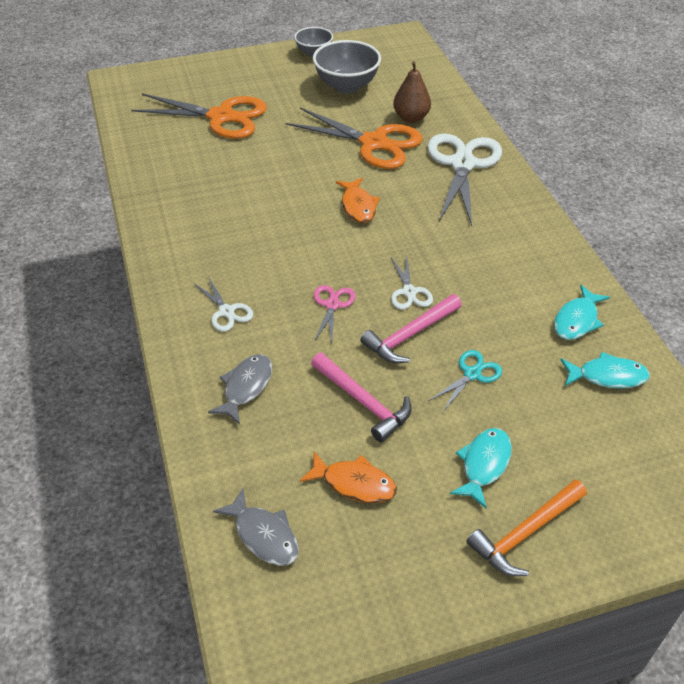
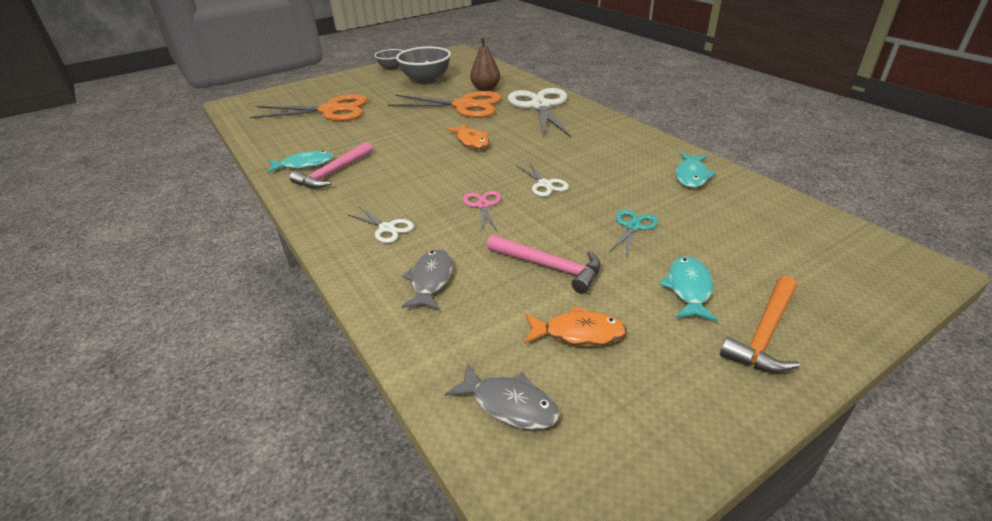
camera: 15 degrees left, 10 degrees down
pink hammer [360,294,462,363] -> pink hammer moved to [290,142,372,189]
turquoise fish [560,352,650,388] -> turquoise fish moved to [267,151,334,173]

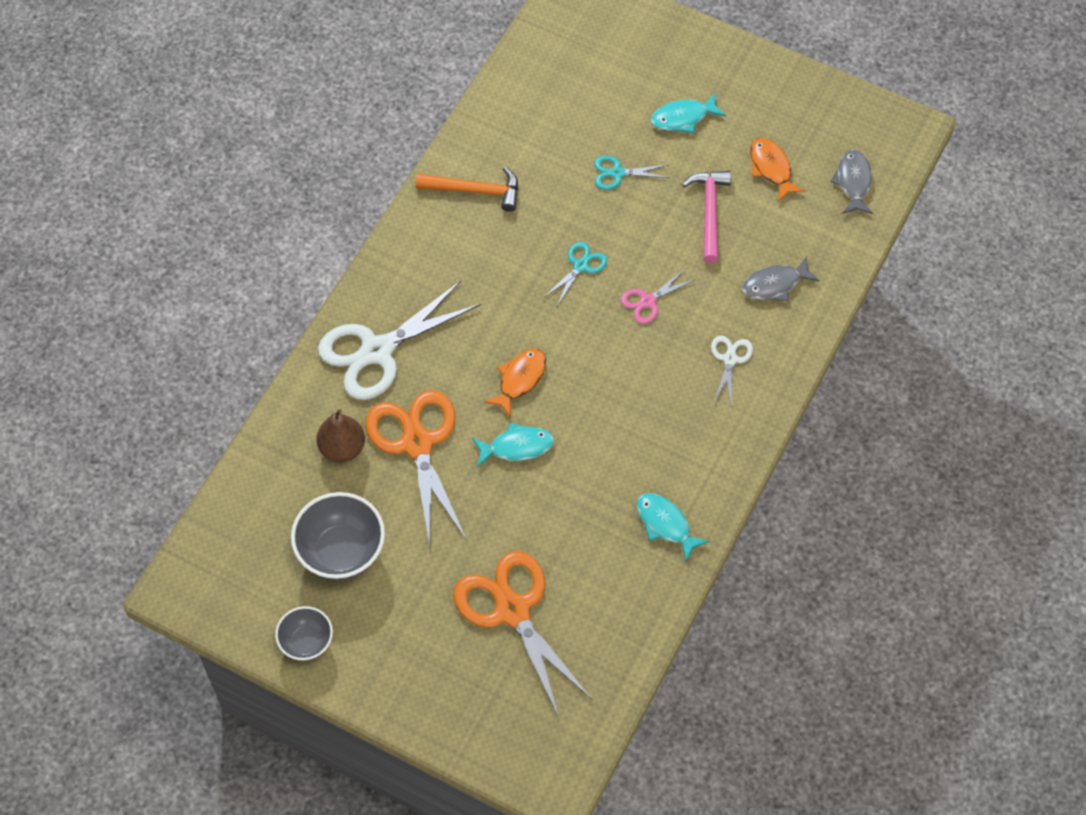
camera: 120 degrees left, 25 degrees up
pink hammer [290,142,372,189] -> none
white scissors [516,162,569,197] -> turquoise scissors [543,242,607,306]
turquoise fish [675,153,716,188] -> turquoise fish moved to [472,422,554,467]
orange hammer [720,276,800,373] -> orange hammer moved to [416,167,518,212]

